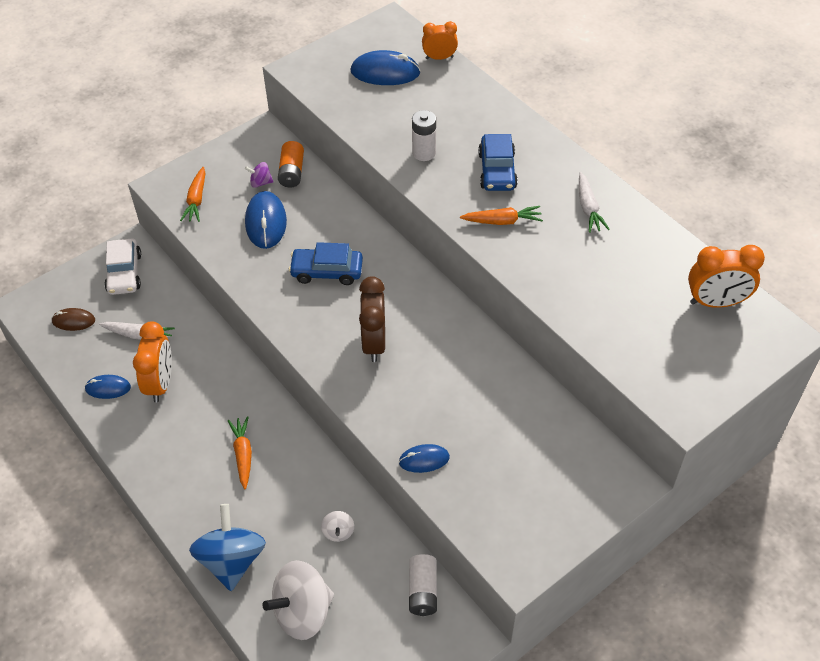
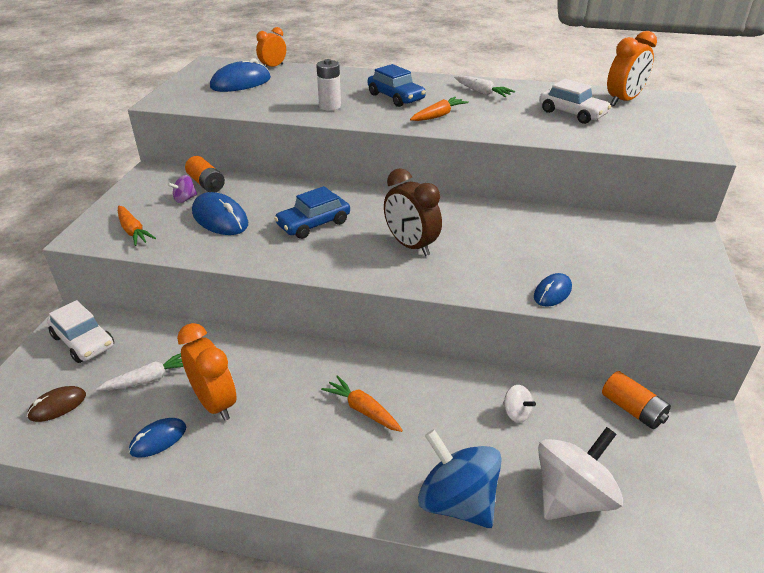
camera: 40 degrees left, 15 degrees down
white spinning top [263,560,334,640] -> white spinning top turned 150 degrees counterclockwise [538,427,623,520]
white battery [409,554,437,616] -> orange battery [602,371,671,429]
none -> white car [539,79,611,124]

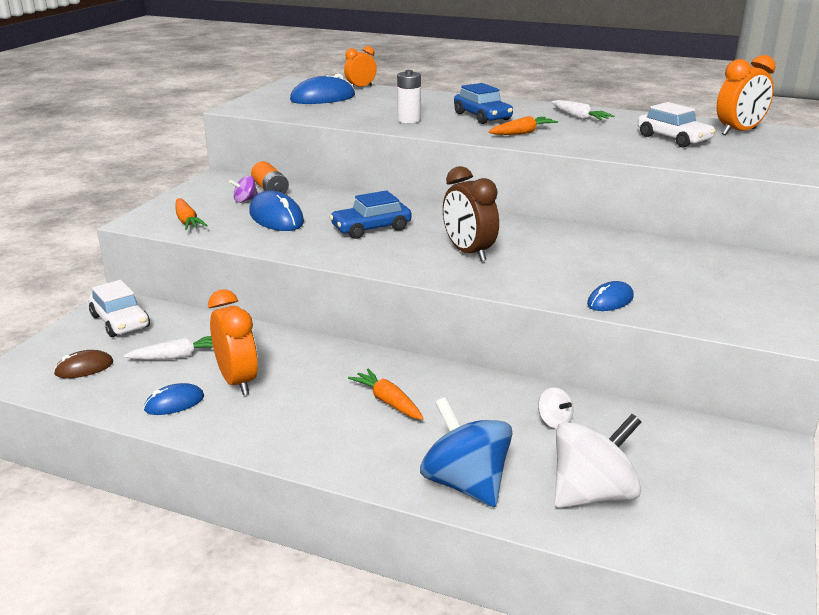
camera: 10 degrees right, 10 degrees down
orange battery [602,371,671,429] -> none

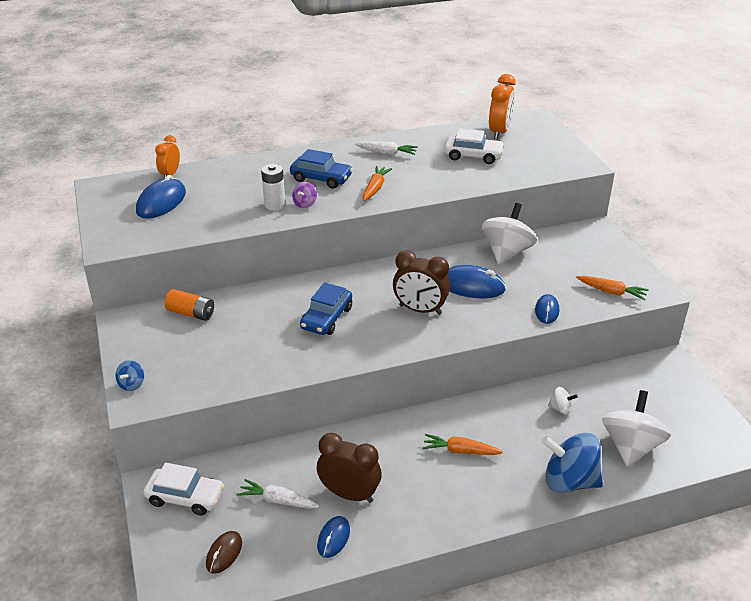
camera: 40 degrees left, 10 degrees up
white carrot [124,336,213,360] -> white carrot turned 105 degrees counterclockwise [237,479,319,509]
orange carrot [175,198,208,230] -> orange carrot moved to [576,276,648,300]
orange clock [208,289,258,395] -> brown clock [317,433,382,503]
purple spinning top [229,175,258,203] -> purple spinning top moved to [292,182,317,208]
blue mouse [249,190,304,231] -> blue mouse moved to [447,265,506,298]
none -> blue spinning top [115,360,144,391]
none -> white spinning top [482,203,537,265]

